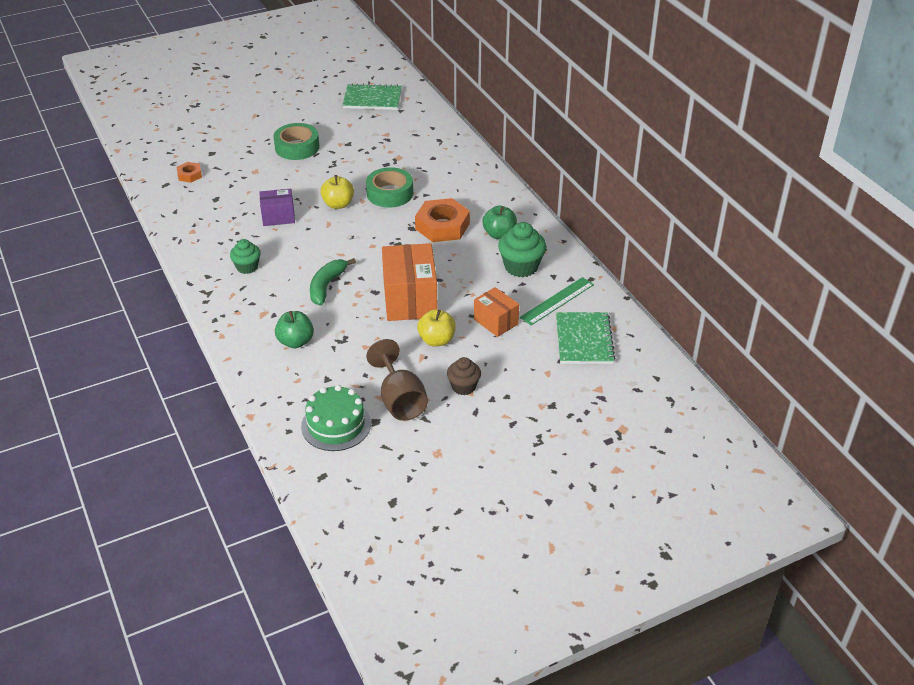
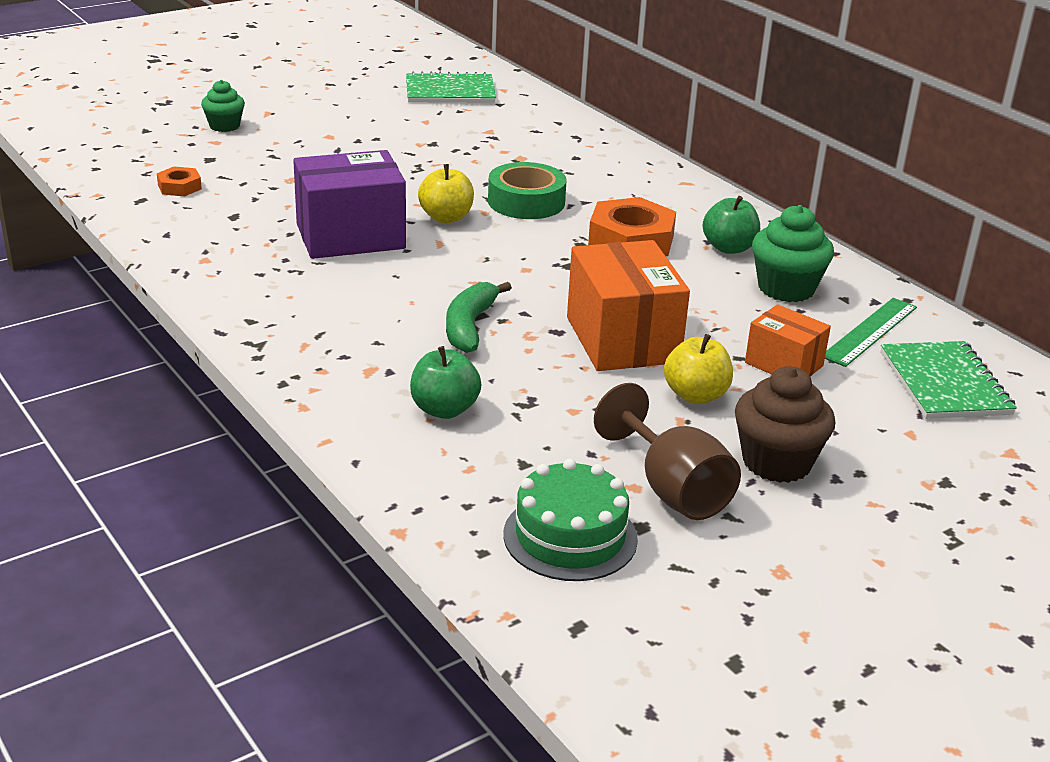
camera: 10 degrees left, 10 degrees down
green cupcake [230,239,261,274] -> green cupcake moved to [201,80,245,132]
purple box [259,189,295,226] -> purple box [293,150,406,259], size x1.76
green tape [273,123,319,160] -> none
brown cupcake [447,357,481,395] -> brown cupcake [735,366,835,483], size x1.57

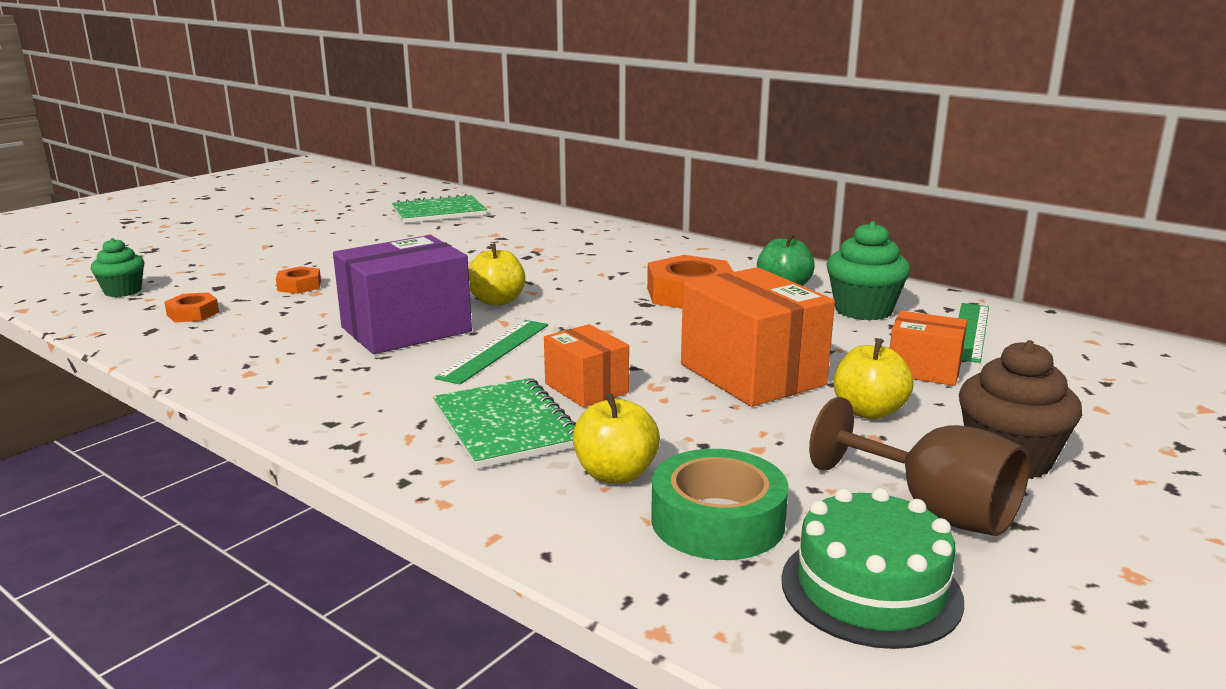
camera: 15 degrees left, 10 degrees down
green cupcake [201,80,245,132] -> green cupcake moved to [91,238,144,297]
green apple [410,346,481,419] -> yellow apple [573,393,660,484]
green banana [446,282,512,353] -> orange box [544,324,629,407]
green tape [488,162,567,219] -> green tape moved to [651,449,789,560]
green notebook [880,341,1017,419] -> green notebook moved to [433,378,576,469]
none -> orange nut [276,266,321,294]
none -> green ruler [435,320,548,385]

